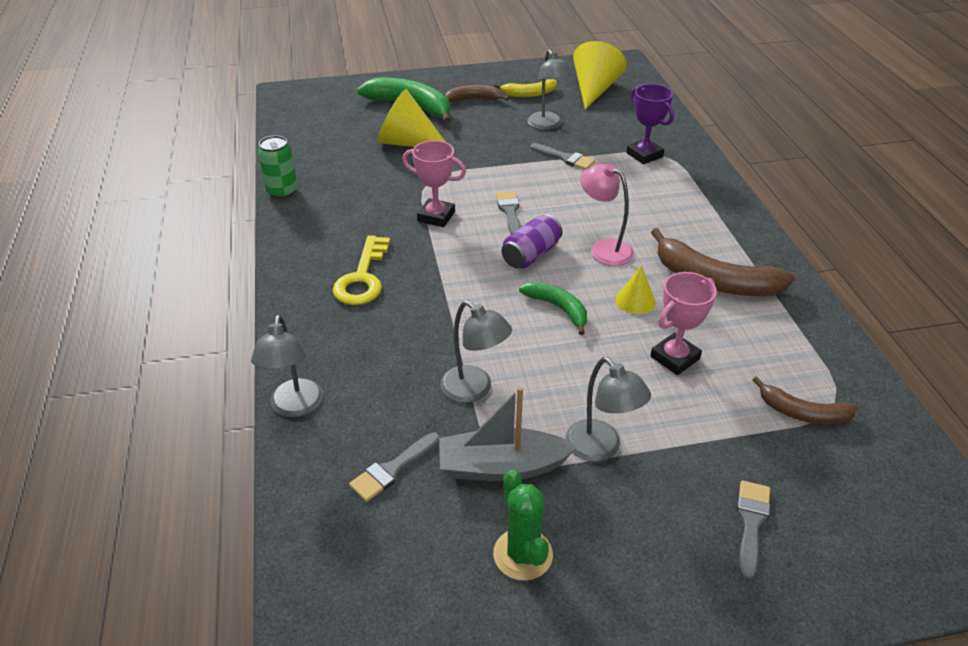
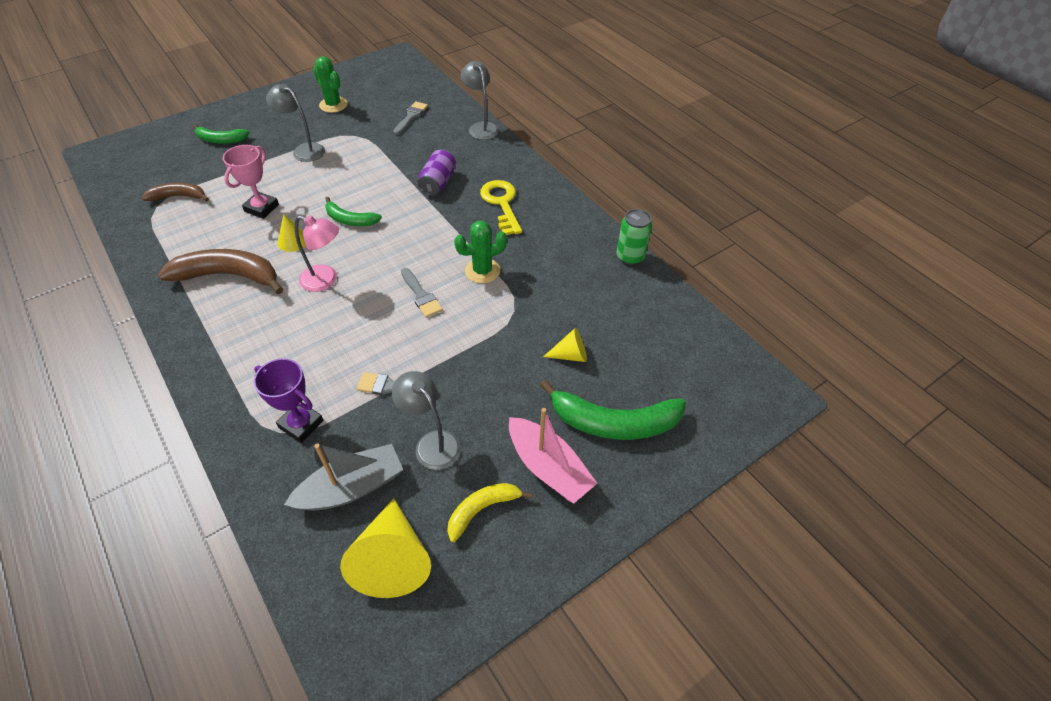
camera: 155 degrees right, 10 degrees up
yellow cone [377,89,446,147] -> yellow cone [543,328,587,362], size x0.53
pink trophy [402,140,466,227] -> green cactus [454,221,507,283]
grey boat [439,386,577,481] -> grey boat moved to [284,443,403,511]
grey lamp [440,301,512,403] -> none
brown banana [445,85,509,102] -> pink boat [509,408,597,504]
purple can [502,214,563,269] -> purple can moved to [418,149,456,196]
grey brush [737,481,770,580] -> green banana [193,124,250,144]

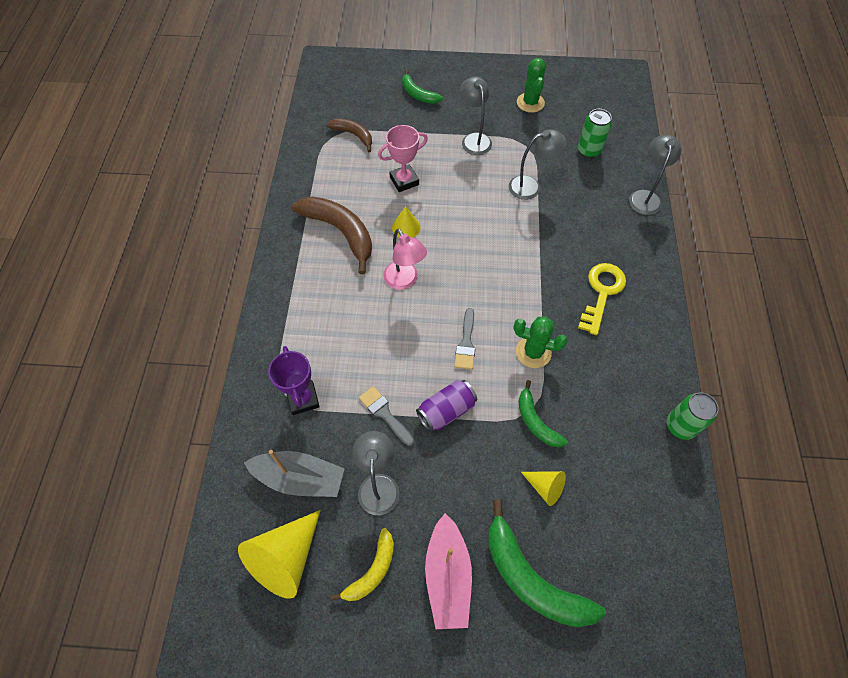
camera: 40 degrees right, 10 degrees up
green banana [325,197,382,226] -> green banana moved to [518,380,568,447]
grey brush [394,101,428,135] -> green can [578,109,612,158]
purple can [418,149,456,196] -> purple can moved to [416,380,477,432]
yellow banana [447,483,533,542] -> yellow banana turned 120 degrees clockwise [330,528,394,601]
none -> grey lamp [509,129,567,200]

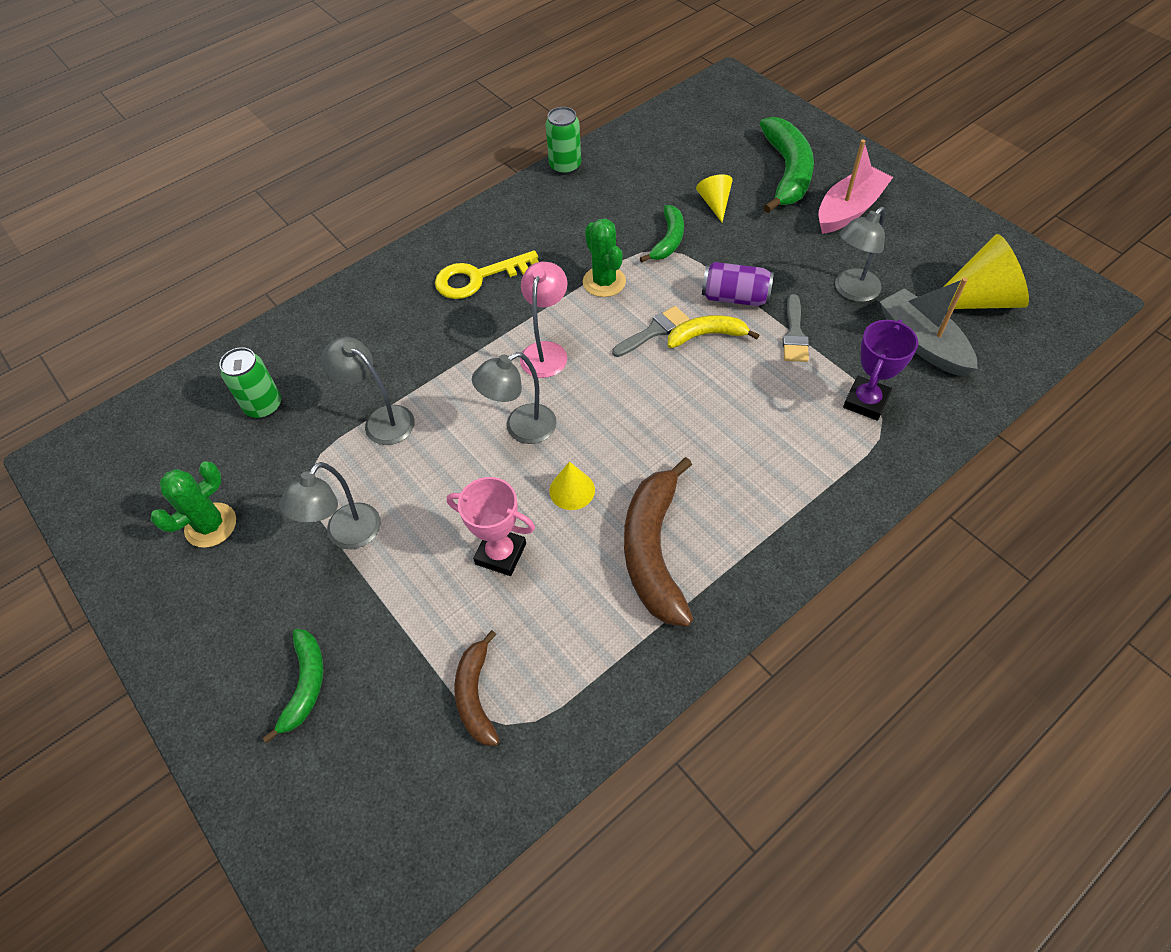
camera: 130 degrees left, 5 degrees down
yellow banana [330,528,394,601] -> yellow banana moved to [668,315,759,348]
pink lamp [383,229,427,290] -> pink lamp moved to [520,262,567,378]
grey lamp [629,135,681,215] -> grey lamp moved to [472,352,557,444]

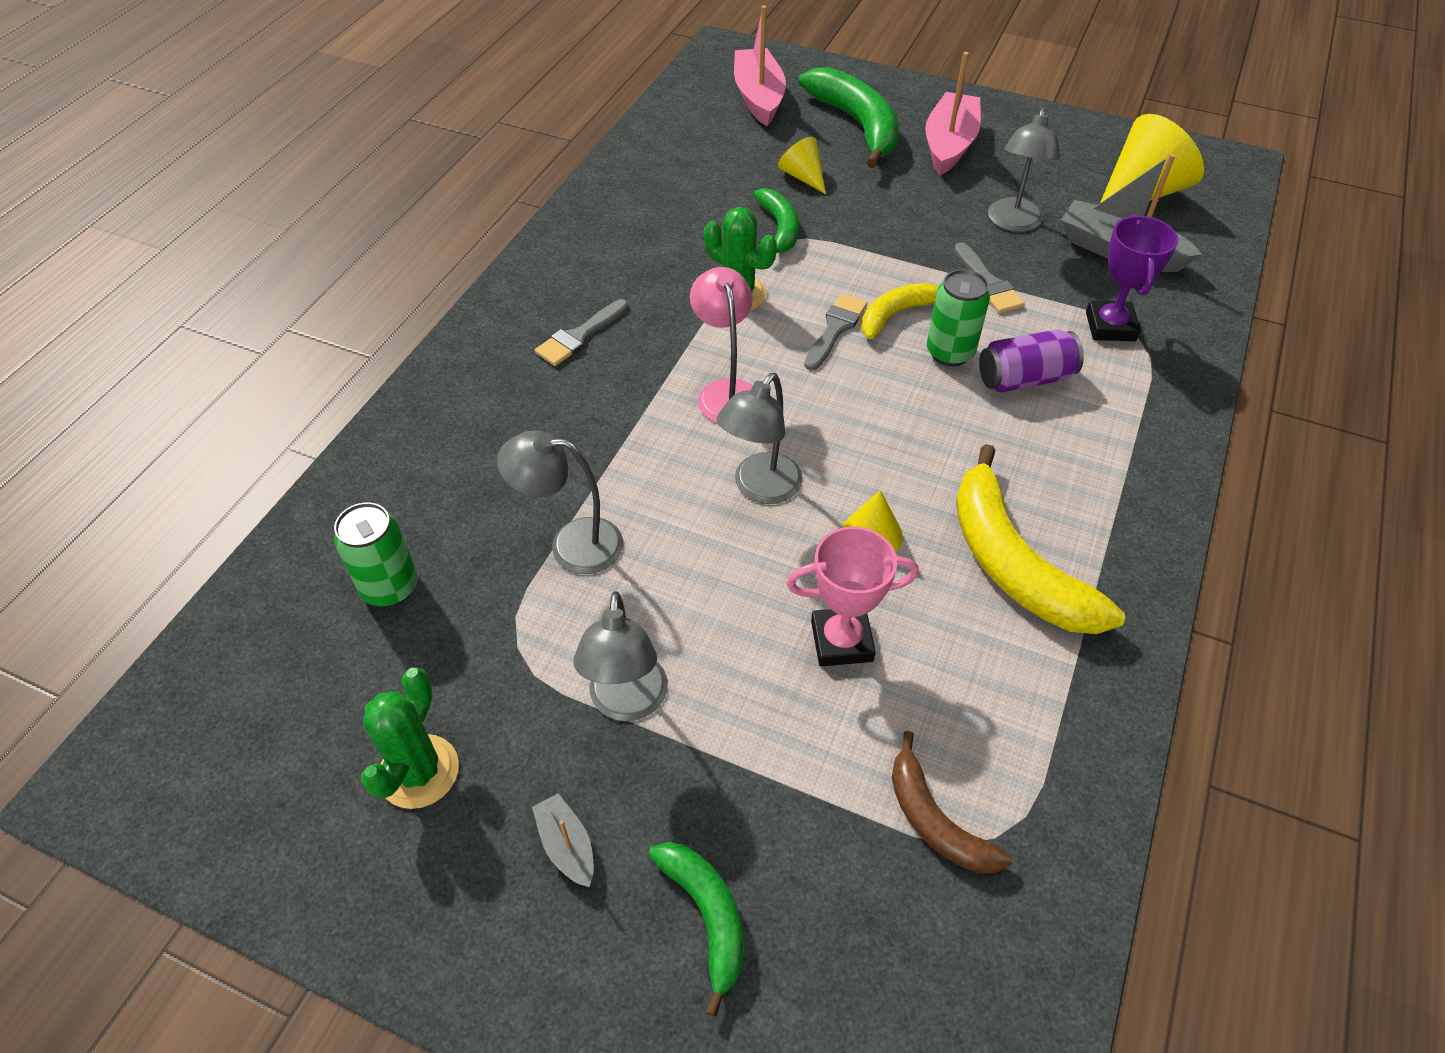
camera: 30 degrees left, 5 degrees down
yellow key [435,250,539,299] -> grey brush [535,299,628,366]
green can [546,107,581,175] -> green can moved to [927,269,990,367]
brown banana [624,457,693,627] -> yellow banana [956,444,1125,634]
purple can [702,262,774,306] -> purple can moved to [979,329,1084,393]
none -> grey boat [532,793,594,887]
none -> pink boat [734,5,786,126]

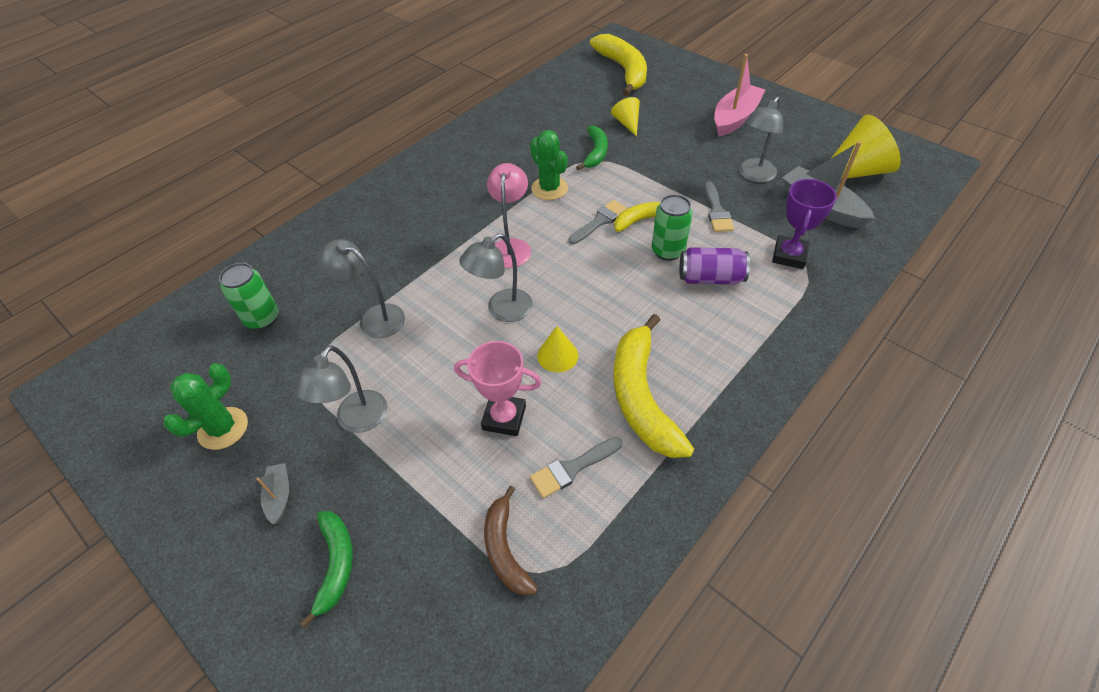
camera: 20 degrees right, 0 degrees up
grey brush [535,299,628,366] -> grey brush moved to [530,437,622,498]
pink boat [734,5,786,126] -> yellow banana [590,34,647,96]
green banana [798,67,899,168] -> none

